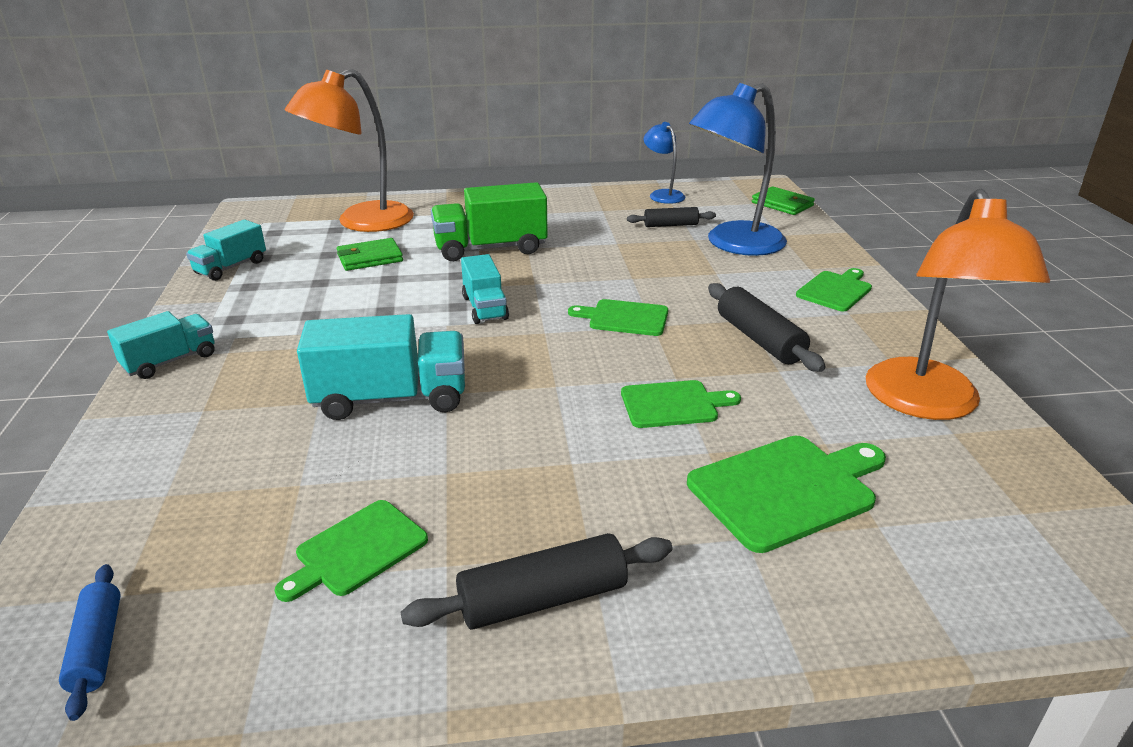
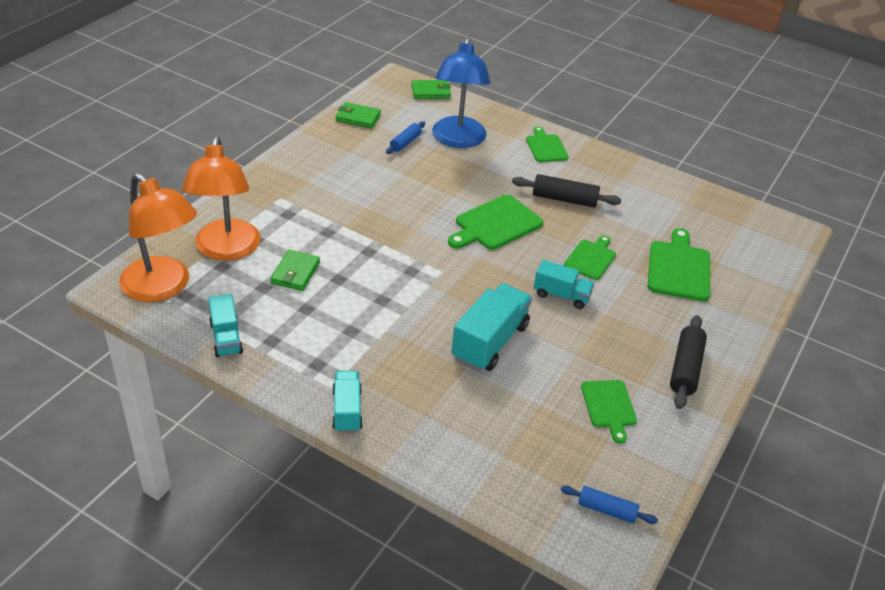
camera: 55 degrees left, 10 degrees up
green truck [431,182,548,261] -> none
turquoise truck [461,254,509,324] -> turquoise truck moved to [534,260,595,309]
green cutting board [568,299,668,336] -> green cutting board [448,195,543,250], size x1.55
black rolling pin [627,207,716,227] -> blue rolling pin [386,121,425,154]
blue lamp [643,122,685,204] -> green wallet [336,102,381,128]
orange lamp [865,189,1050,420] -> orange lamp moved to [119,173,197,302]

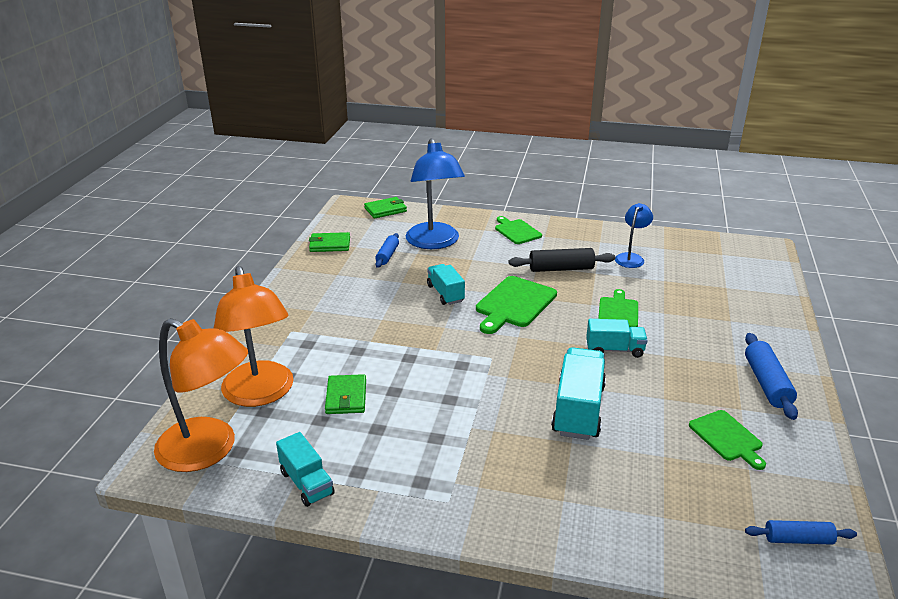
camera: 15 degrees left, 10 degrees down
turquoise truck [332,371,363,433] -> turquoise truck moved to [427,264,465,305]
green cutting board [648,228,710,301] -> none
black rolling pin [670,315,707,409] -> blue rolling pin [745,333,798,420]
none -> blue lamp [615,203,653,268]

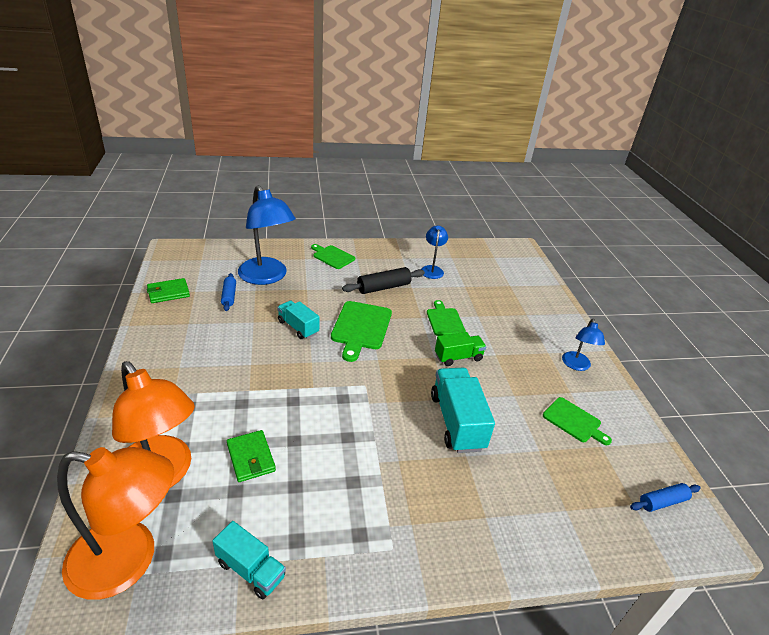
camera: 25 degrees left, 5 degrees up
green wallet [364,197,407,219] -> none
turquoise truck [586,319,648,358] -> green truck [435,332,486,366]
blue rolling pin [745,333,798,420] -> blue lamp [562,319,605,371]

